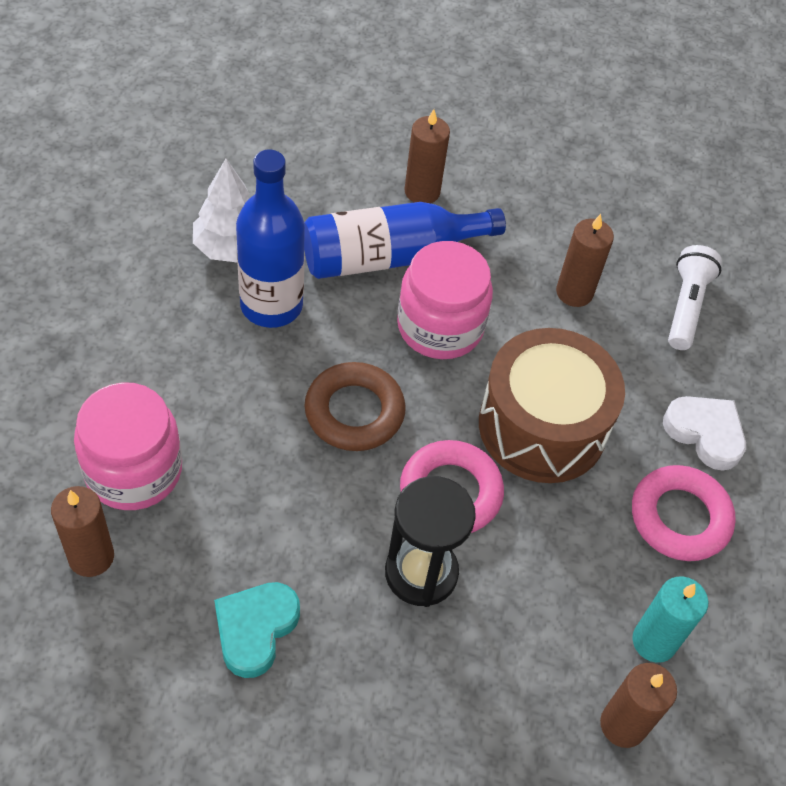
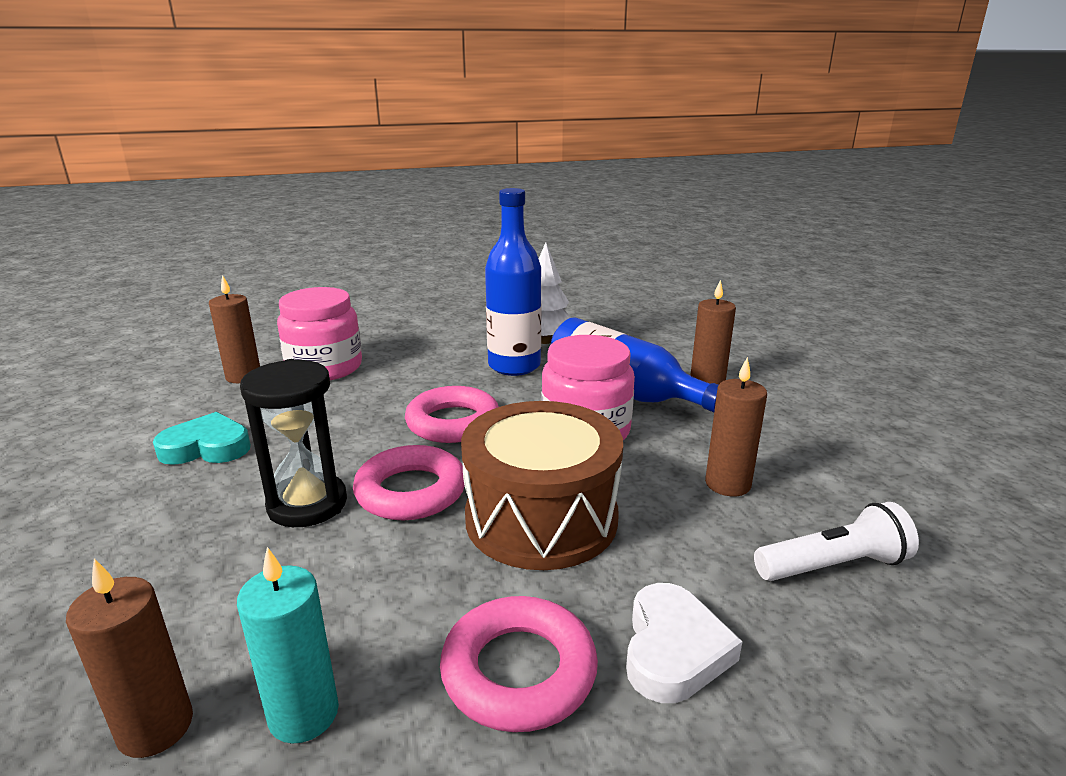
camera: 65 degrees right, 30 degrees down
brown ring [305,362,406,451] -> pink ring [405,386,499,443]

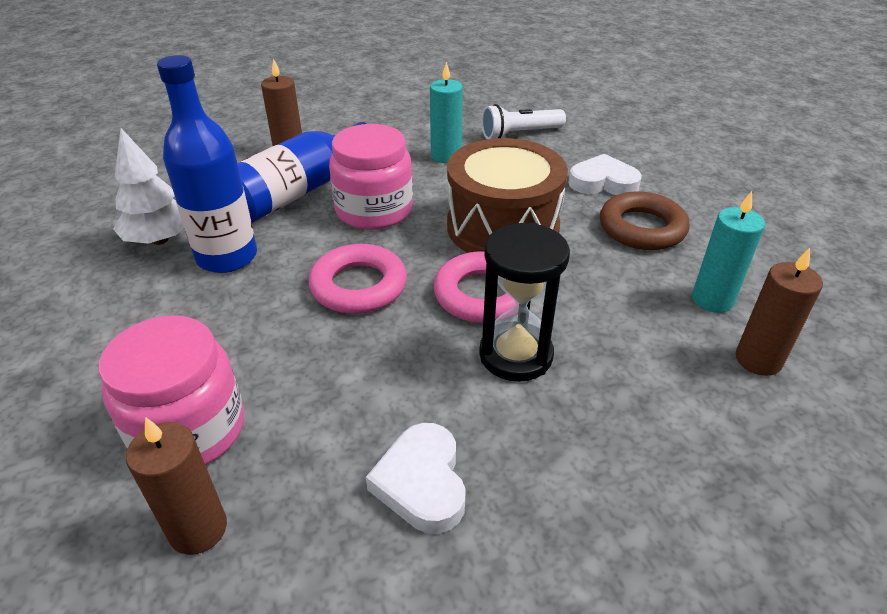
camera: 95 degrees left, 15 degrees up
turquoise heart [153,412,251,465] -> white heart [366,423,466,534]
pink ring [440,596,598,732] -> brown ring [600,191,689,250]
brown candle [705,357,767,496] -> turquoise candle [430,62,463,163]
white flashlight [754,502,919,581] -> white flashlight turned 90 degrees counterclockwise [481,104,566,139]

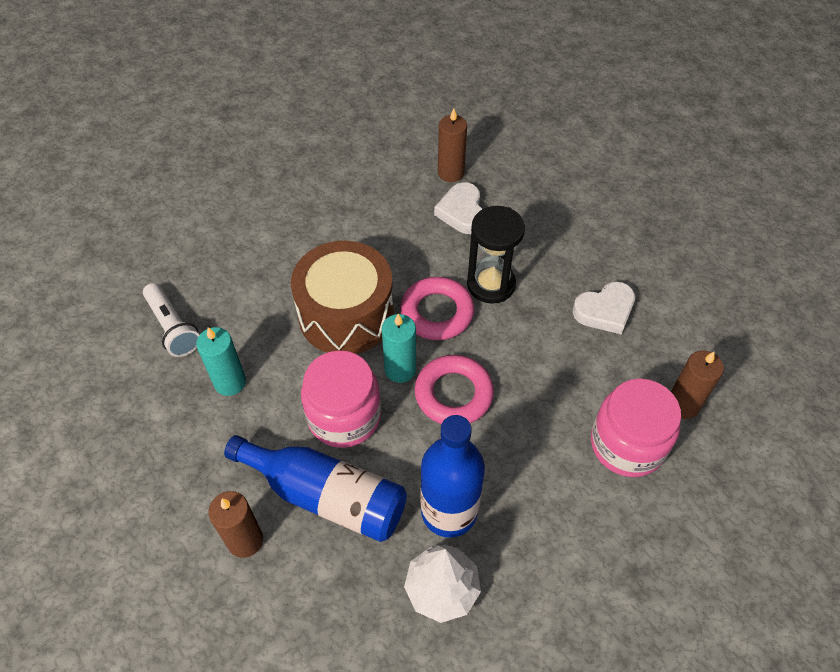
camera: 105 degrees left, 15 degrees up
white heart [568,154,642,195] -> white heart moved to [434,182,483,234]
brown ring [600,191,689,250] -> none
turquoise candle [692,191,765,313] -> turquoise candle moved to [382,314,416,383]

